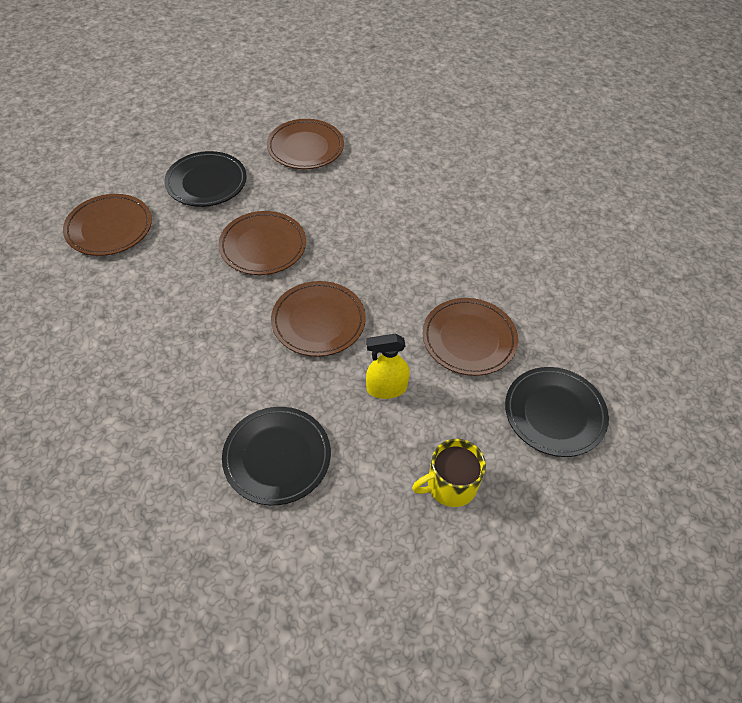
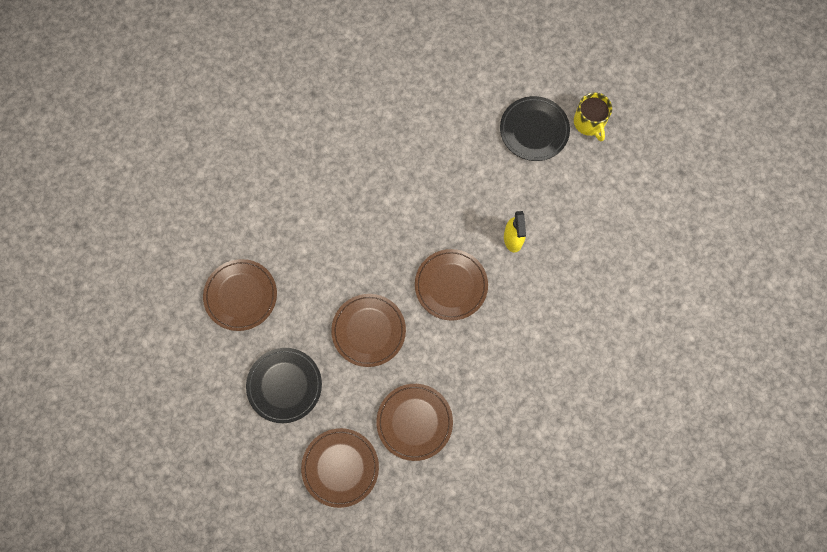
camera: 85 degrees left, 20 degrees up
black plate [222,407,331,505] -> none
yellow mug [412,439,486,507] -> yellow mug moved to [574,92,612,141]
brown plate [423,298,518,376] -> brown plate moved to [376,384,453,461]

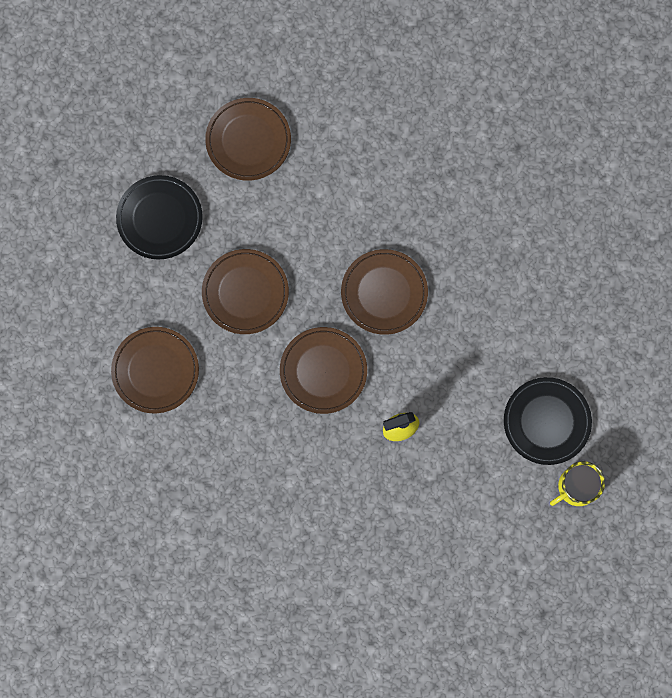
camera: 75 degrees right, 5 degrees up
brown plate [301,428,379,508] -> brown plate moved to [341,249,428,335]

